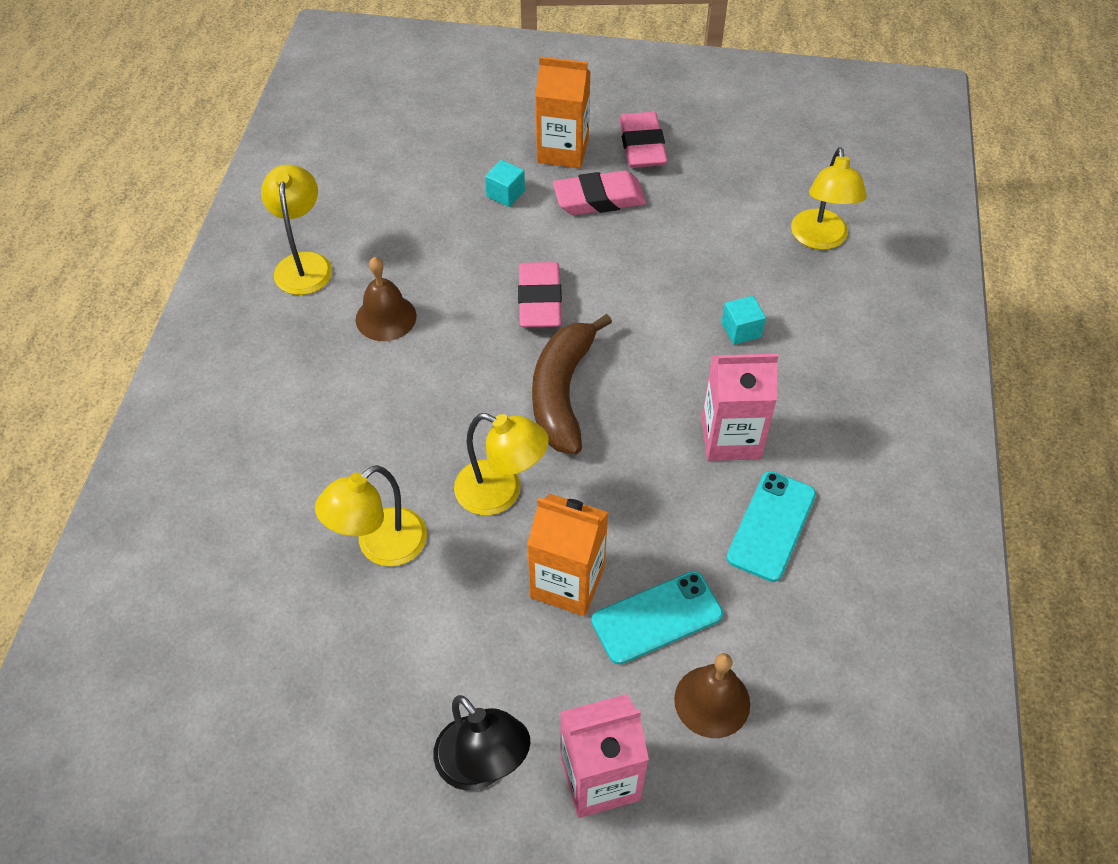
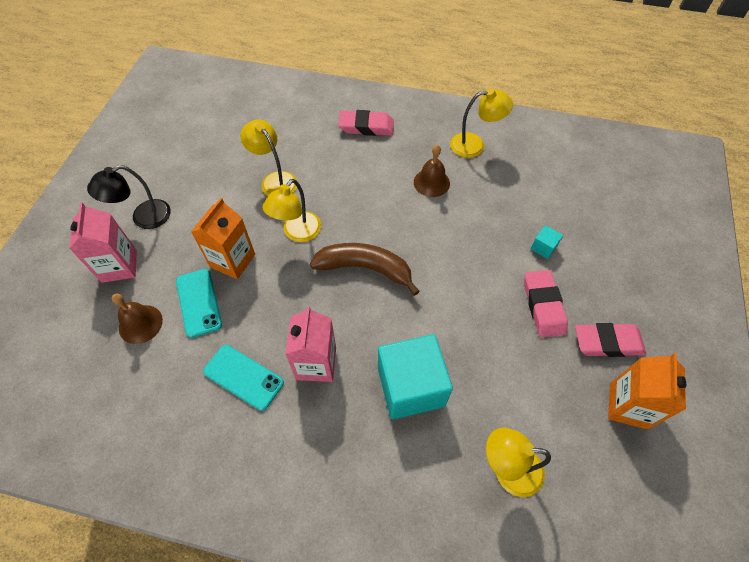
camera: 95 degrees right, 5 degrees up
pink eraser [518,262,562,327] -> pink eraser moved to [339,110,394,136]
orange carton [535,57,591,168] -> orange carton moved to [608,353,686,429]
turquoise cube [722,296,766,345] -> turquoise cube [378,334,453,419], size x2.41

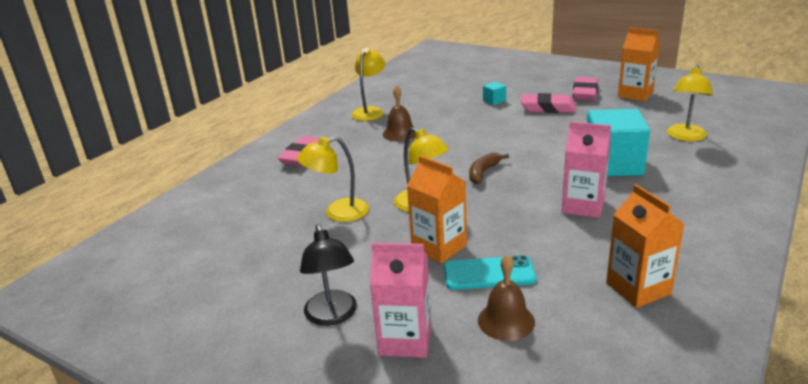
camera: 70 degrees left, 30 degrees down
turquoise phone [203,345,284,411] -> none
brown banana [310,243,420,296] -> brown banana [469,153,509,184], size x0.58
none -> orange carton [606,184,684,308]

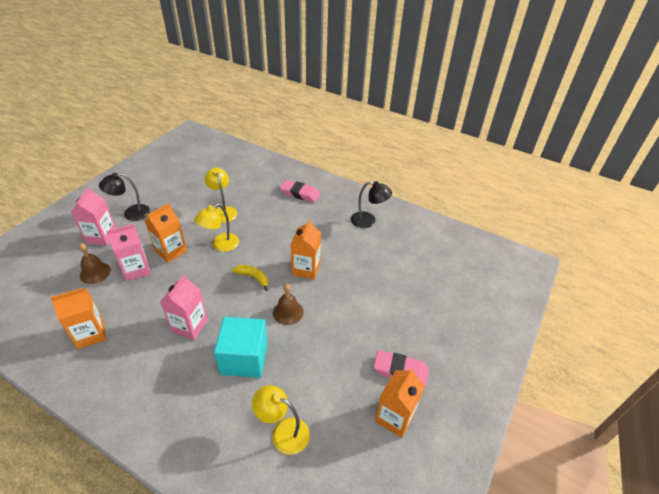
camera: 85 degrees right, 15 degrees up
yellow lamp [351,48,385,121] -> black lamp [351,181,392,228]
brown bell [383,85,416,141] -> brown bell moved to [273,284,304,325]
turquoise phone [444,255,536,290] -> pink carton [107,224,151,282]
brown banana [469,153,509,184] -> yellow banana [232,265,268,291]
turquoise cube [483,82,506,105] -> none
pink eraser [521,93,576,113] -> none
none -> orange carton [291,219,321,280]

